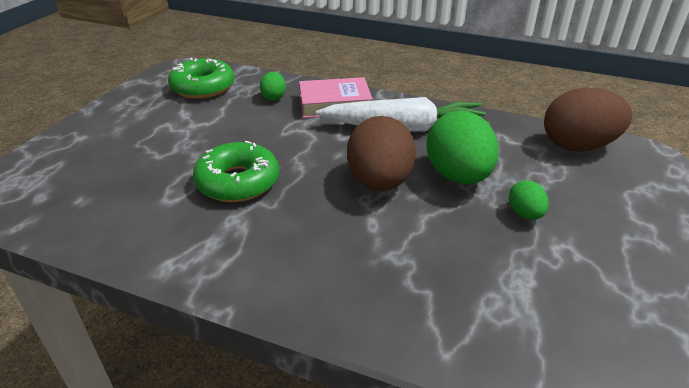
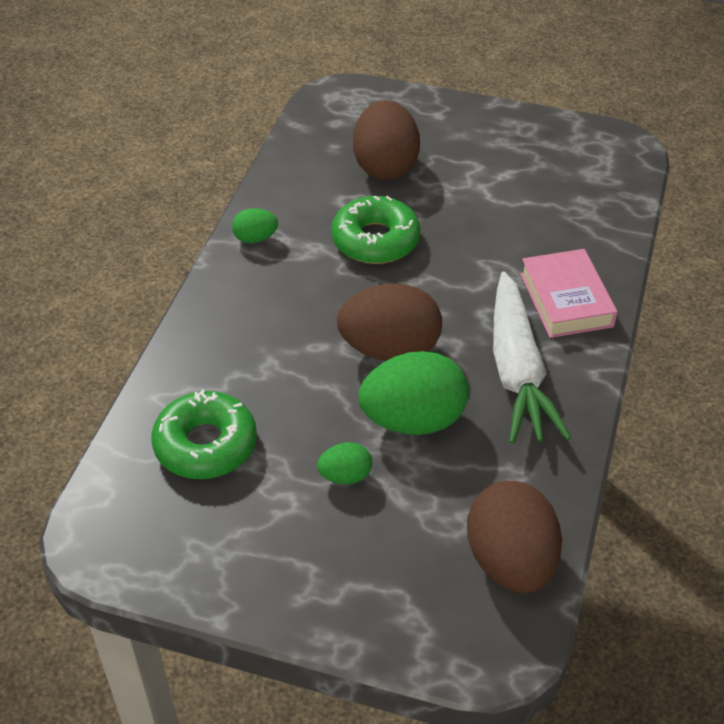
camera: 85 degrees right, 10 degrees up
green donut [168,58,234,99] -> green donut moved to [151,390,257,479]
green egg [260,72,286,101] -> green egg moved to [232,208,278,243]
none -> brown egg [353,100,420,180]

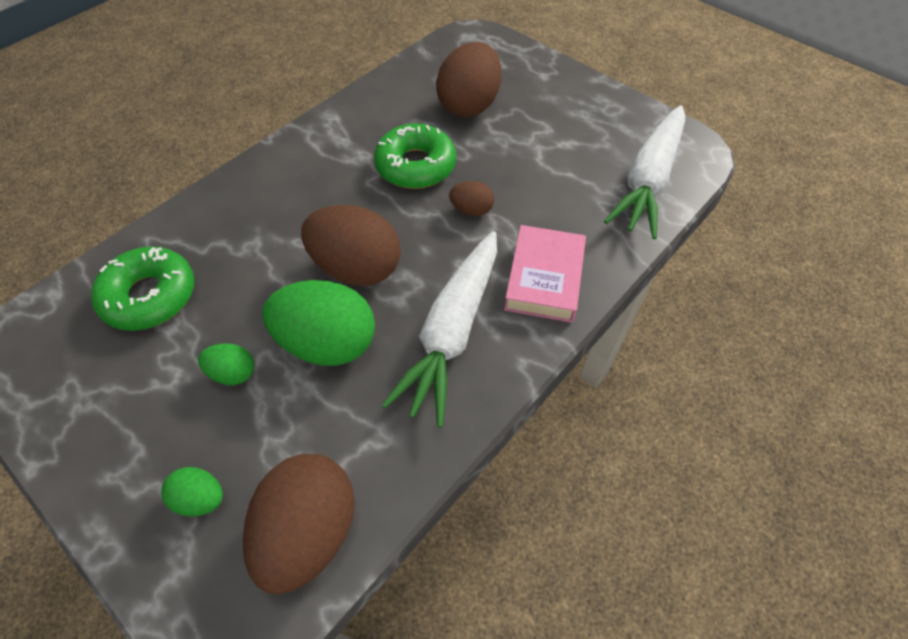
camera: 25 degrees right, 10 degrees up
green egg [232,208,278,243] -> green egg moved to [161,467,223,516]
none -> brown egg [449,181,494,216]
none -> white carrot [604,105,685,239]

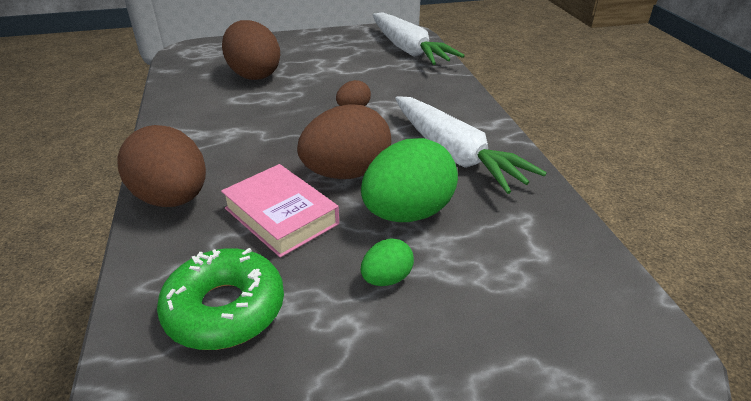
camera: 55 degrees left, 20 degrees down
green egg [161,467,223,516] -> none
brown egg [243,454,355,595] -> brown egg moved to [117,125,206,207]
green donut [374,123,456,189] -> none
pink book [504,225,586,323] -> pink book moved to [221,164,339,258]

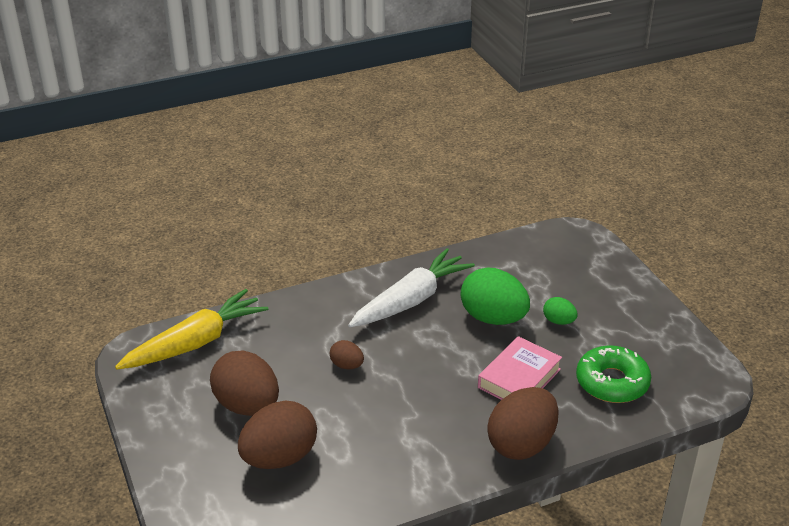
camera: 100 degrees left, 0 degrees up
brown egg [297,104,391,179] -> brown egg moved to [210,350,279,416]
white carrot [373,12,465,65] -> yellow carrot [115,289,268,369]

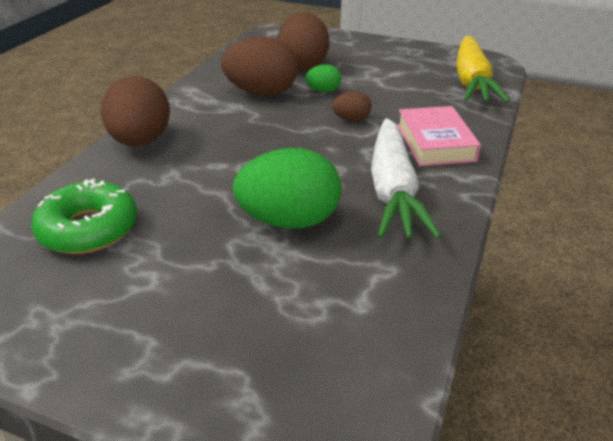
camera: 135 degrees right, 0 degrees up
brown egg [210,350,279,416] -> brown egg moved to [221,37,298,96]
pink book [478,336,562,400] -> pink book moved to [397,106,481,166]
green egg [543,297,578,325] -> green egg moved to [305,64,341,92]

